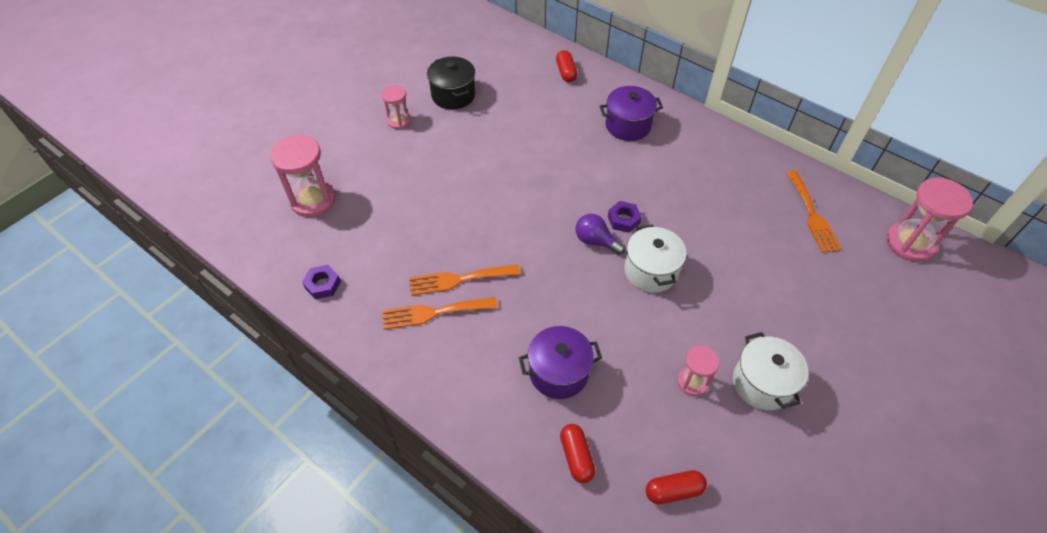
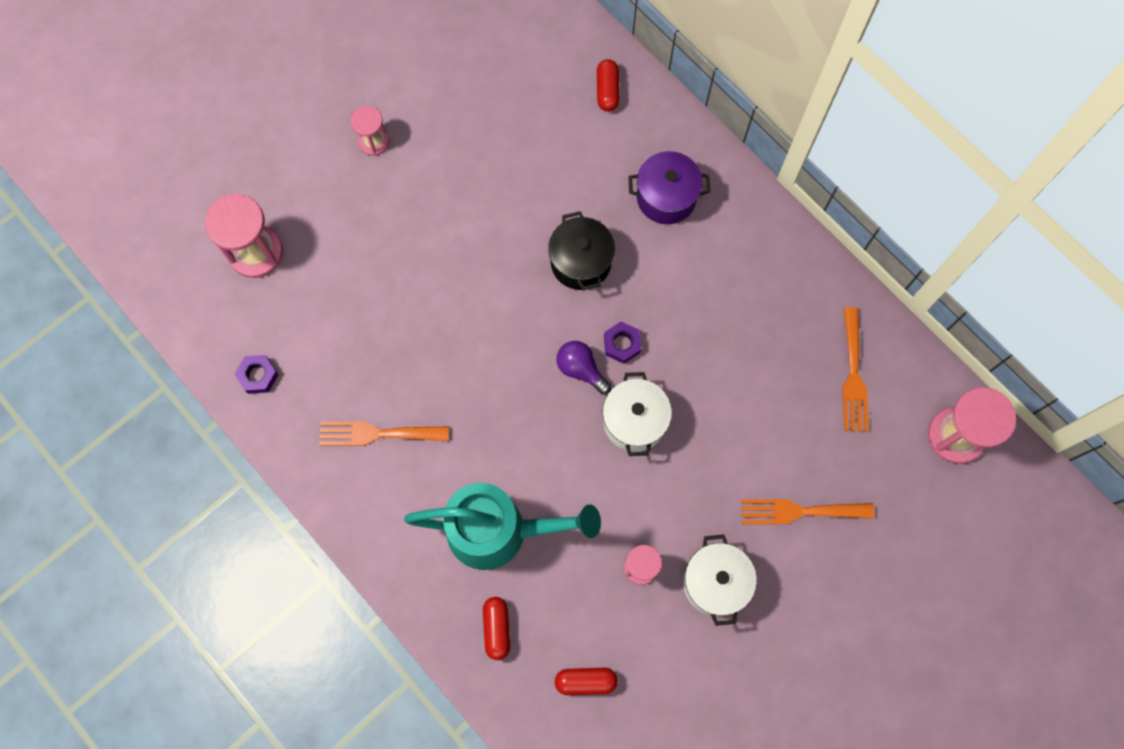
camera: 10 degrees right, 20 degrees up
orange fork [409,264,520,296] -> orange fork moved to [741,499,874,524]
black pot [427,57,475,110] -> black pot moved to [548,211,615,290]
purple pot [519,326,602,399] -> turquoise watering can [404,483,601,570]

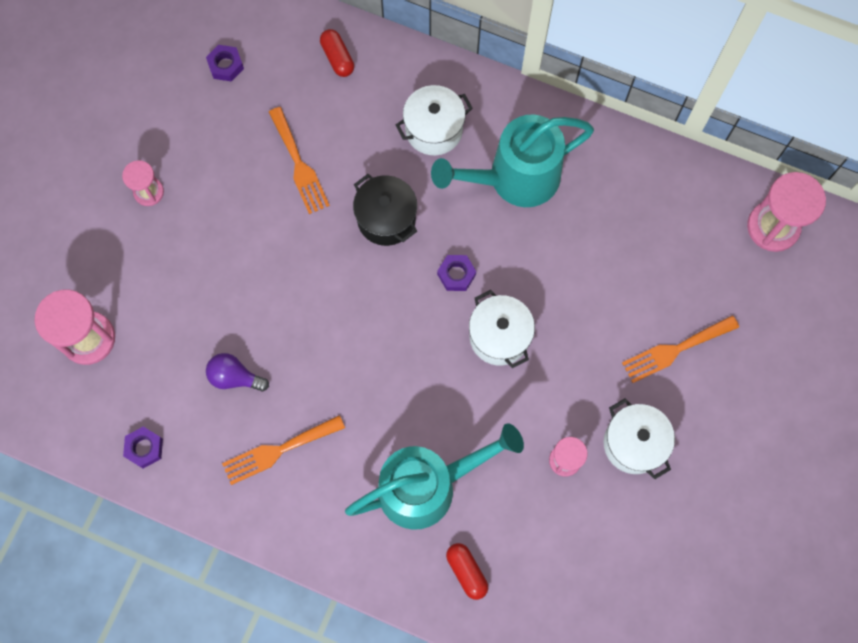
camera: 25 degrees left, 0 degrees up
red capsule [555,668,618,695] -> none
purple light bulb [556,341,611,395] -> purple light bulb moved to [206,353,269,392]
purple pot [628,151,710,224] -> white pot [396,85,473,155]
orange fork [842,307,869,431] -> orange fork moved to [269,107,330,214]
none -> purple nut [206,45,244,82]
none -> turquoise watering can [431,115,594,207]

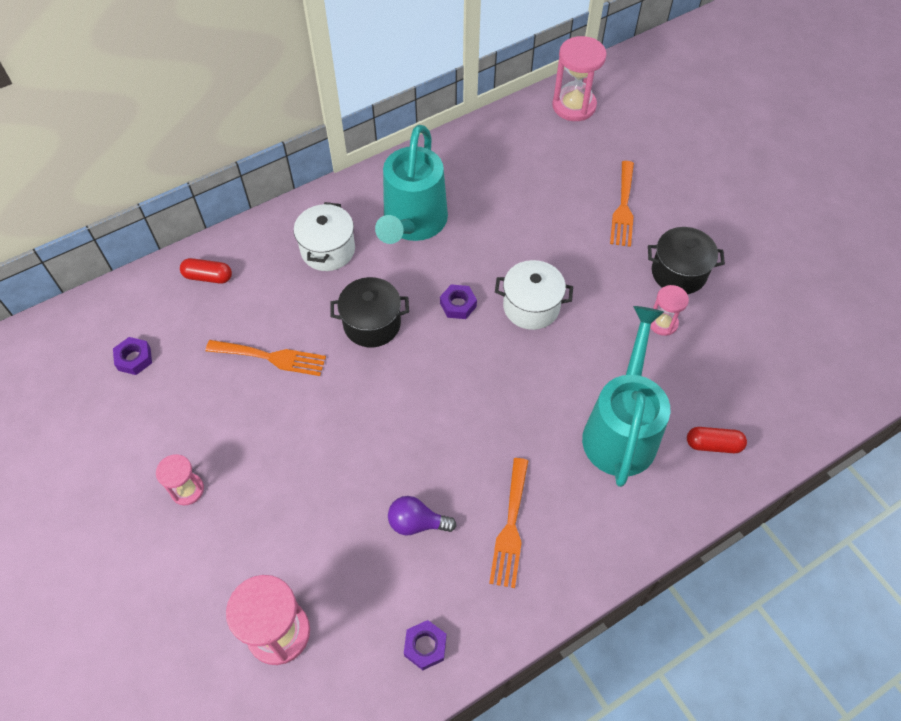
camera: 55 degrees left, 15 degrees down
purple light bulb [206,353,269,392] -> purple light bulb turned 45 degrees clockwise [388,496,456,535]
white pot [604,398,675,479] -> black pot [648,227,725,294]

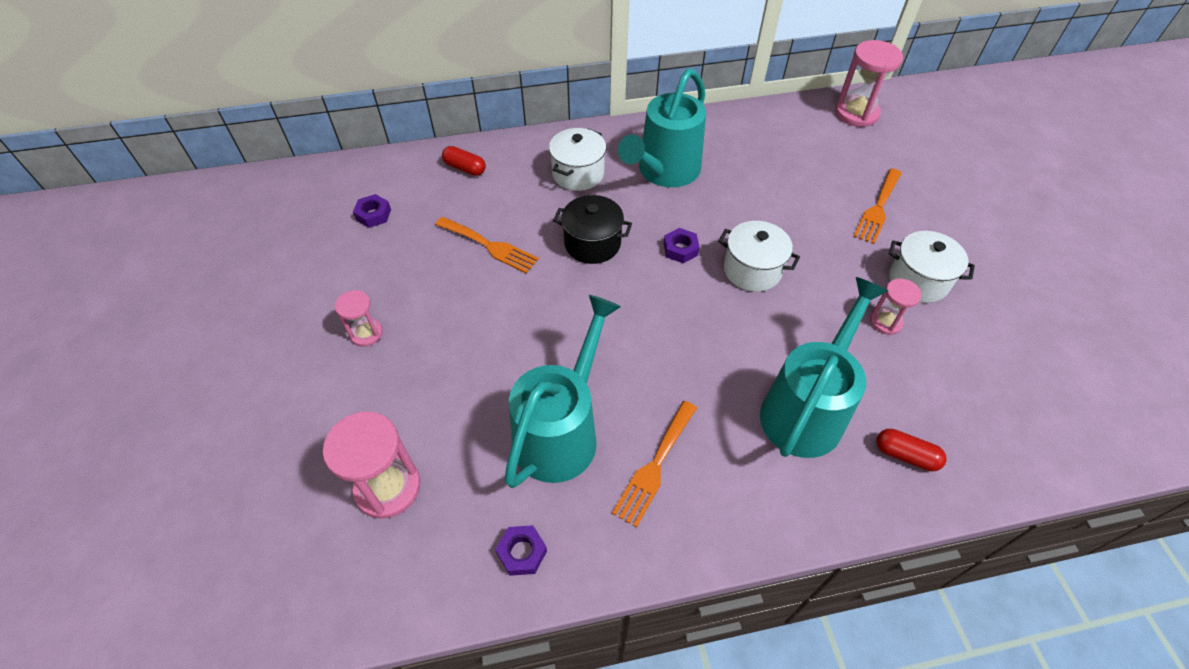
camera: 20 degrees right, 5 degrees down
purple light bulb [388,496,456,535] -> turquoise watering can [504,295,621,488]
black pot [648,227,725,294] -> white pot [889,231,975,303]

